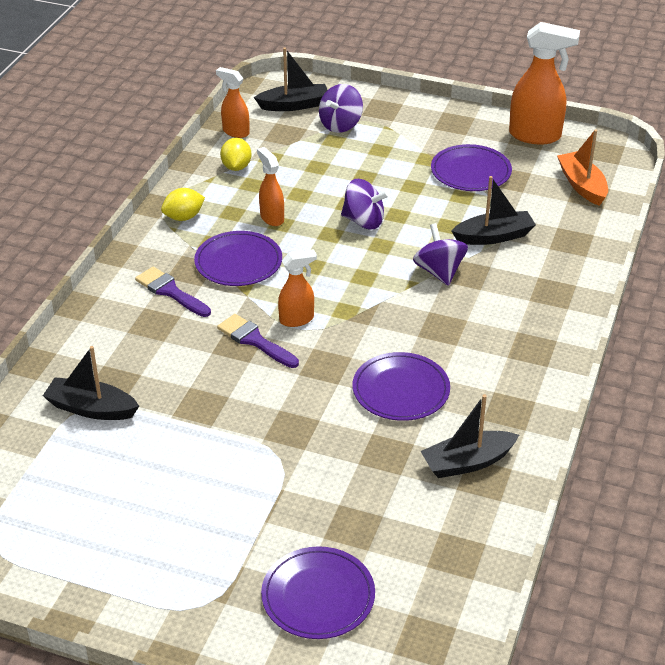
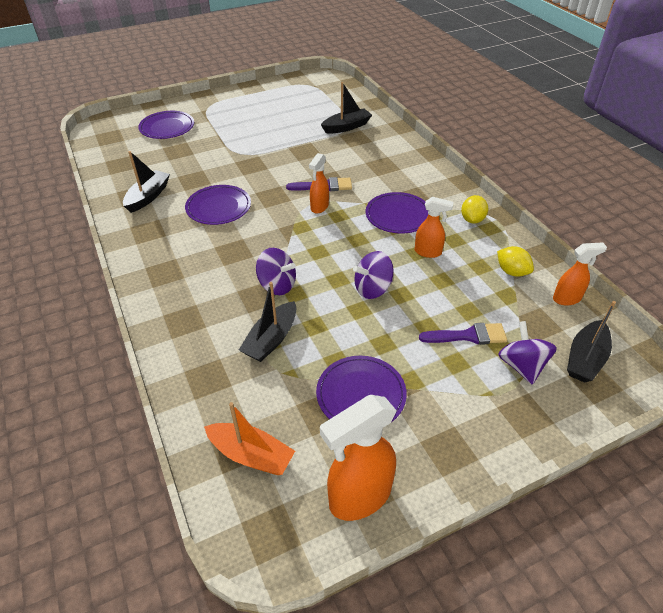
camera: 135 degrees right, 5 degrees up
purple brush [135,266,211,317] -> purple brush moved to [419,323,507,345]

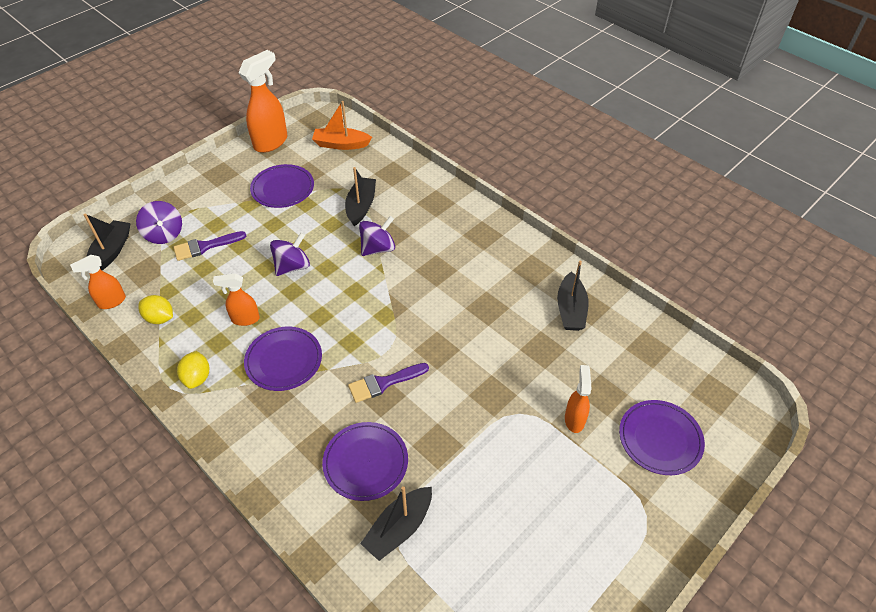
camera: 160 degrees right, 5 degrees up
purple plate [185,185,251,225] -> purple plate moved to [322,422,408,501]
purple spinning top [256,248,296,295] -> purple spinning top turned 135 degrees clockwise [359,216,395,256]
orange spray bottle [309,153,329,214] -> orange spray bottle moved to [565,365,591,433]

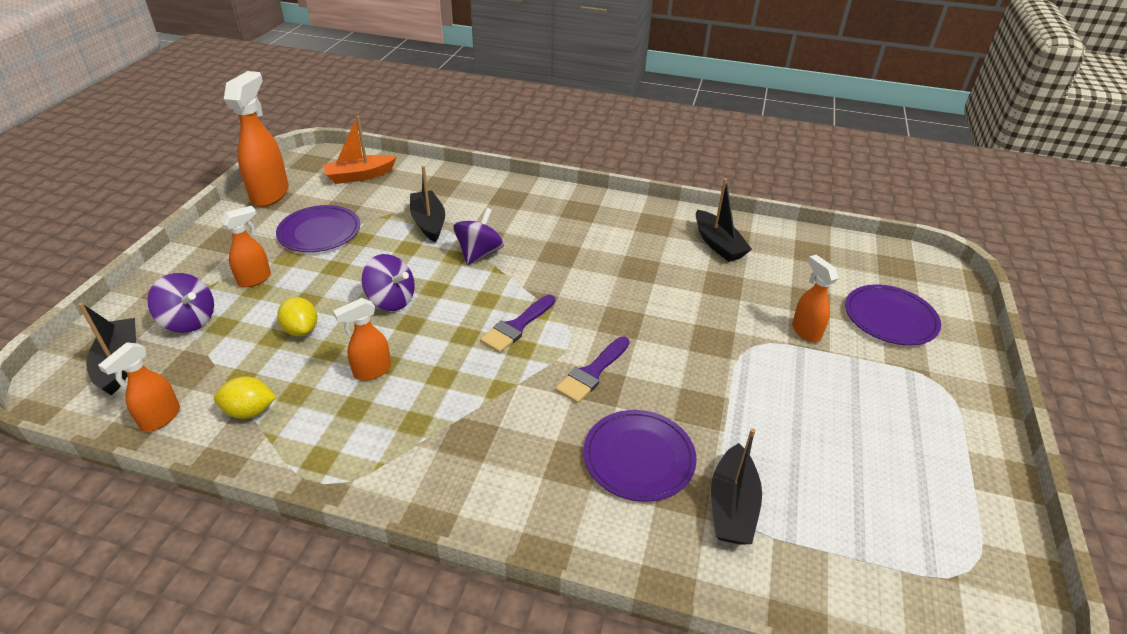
camera: 30 degrees left, 10 degrees down
purple brush [173,231,246,261] -> purple brush moved to [480,295,555,353]
yellow lemon [177,351,209,389] -> yellow lemon moved to [277,297,317,336]
purple plate [244,327,322,391] -> none
purple spinning top [270,233,310,276] -> purple spinning top turned 105 degrees clockwise [362,254,415,311]
none -> orange spray bottle [220,206,271,287]

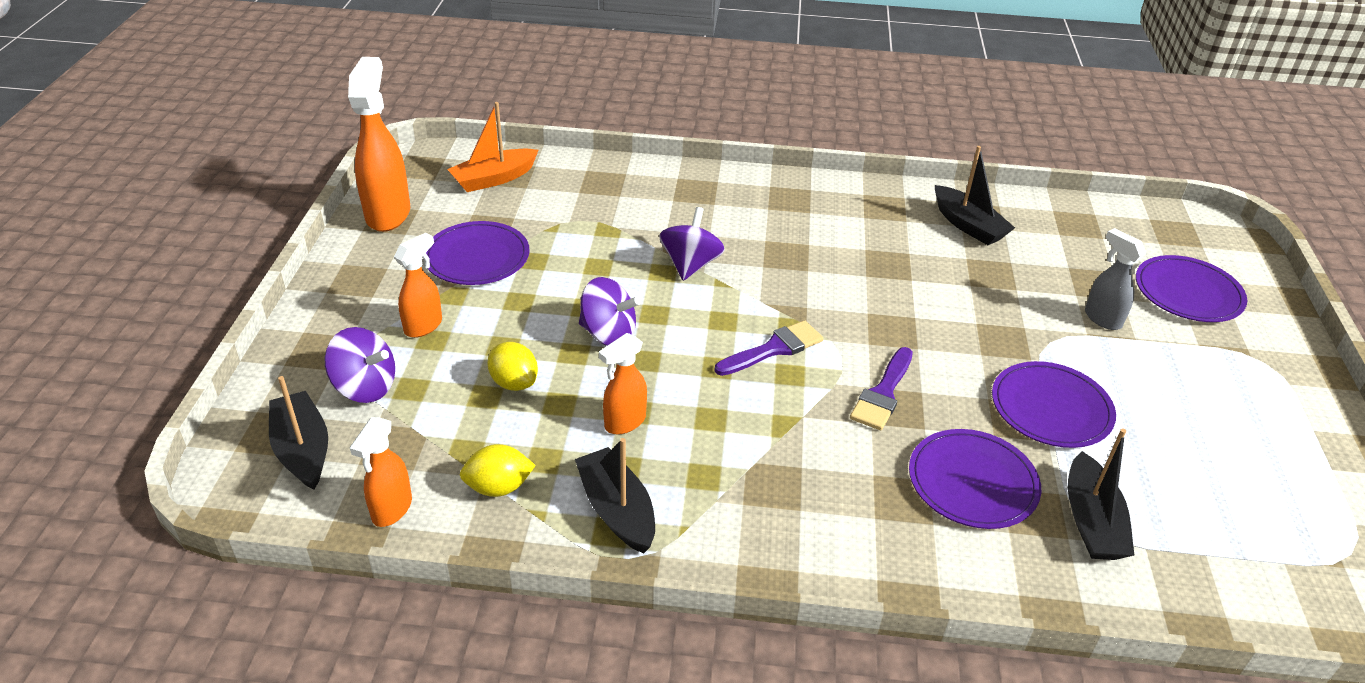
camera: 10 degrees left, 0 degrees up
black boat [410,166,445,242] -> black boat moved to [575,438,655,554]
purple brush [480,295,555,353] -> purple brush turned 150 degrees counterclockwise [714,320,823,376]
orange spray bottle [792,255,838,342] -> grey spray bottle [1085,228,1146,330]
none -> purple plate [992,361,1116,448]

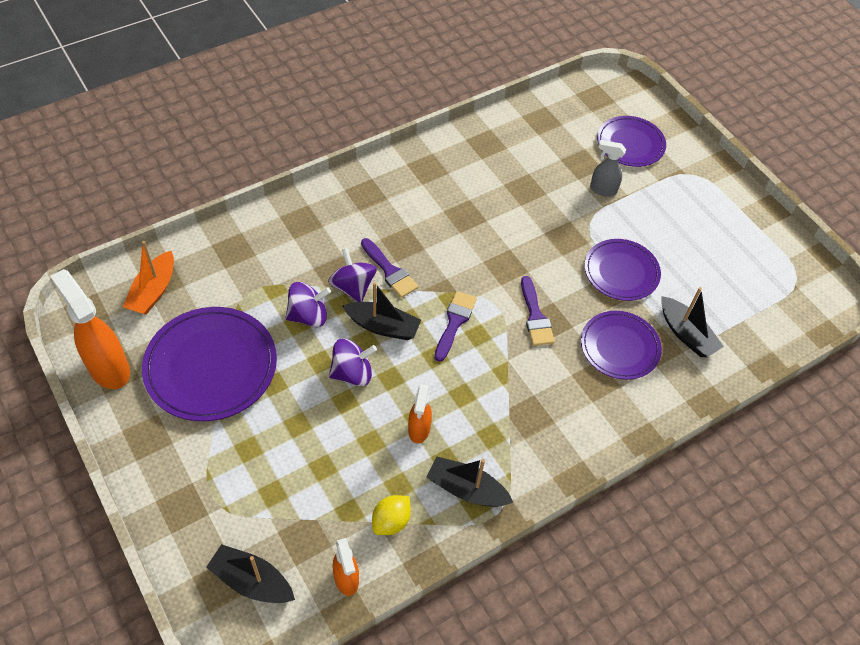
camera: 40 degrees left, 15 degrees up
purple spinning top [325,327,395,403] -> purple spinning top moved to [285,282,331,327]
orange spray bottle [394,233,442,338] -> none
purple plate [423,221,530,285] -> purple plate [142,307,277,421], size x1.57
yellow lemon [487,342,538,391] -> none
black boat [935,146,1015,245] -> black boat moved to [342,282,421,340]
none -> purple brush [361,238,418,298]

